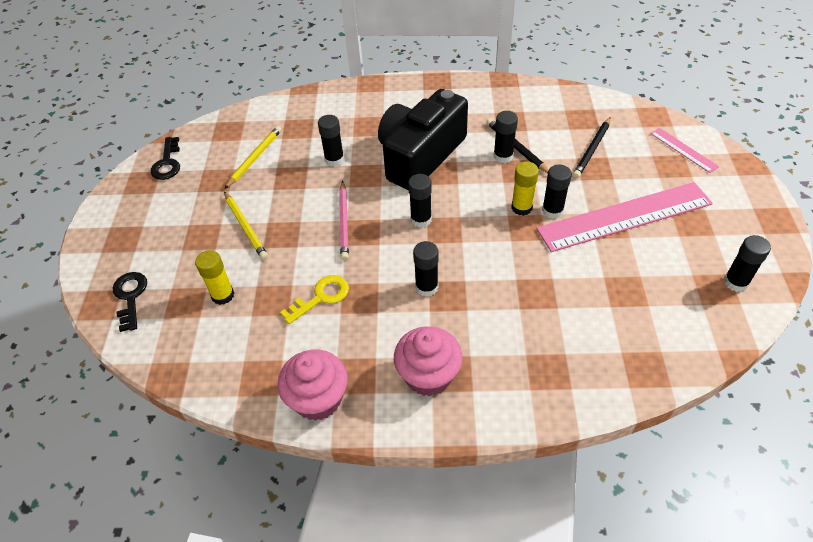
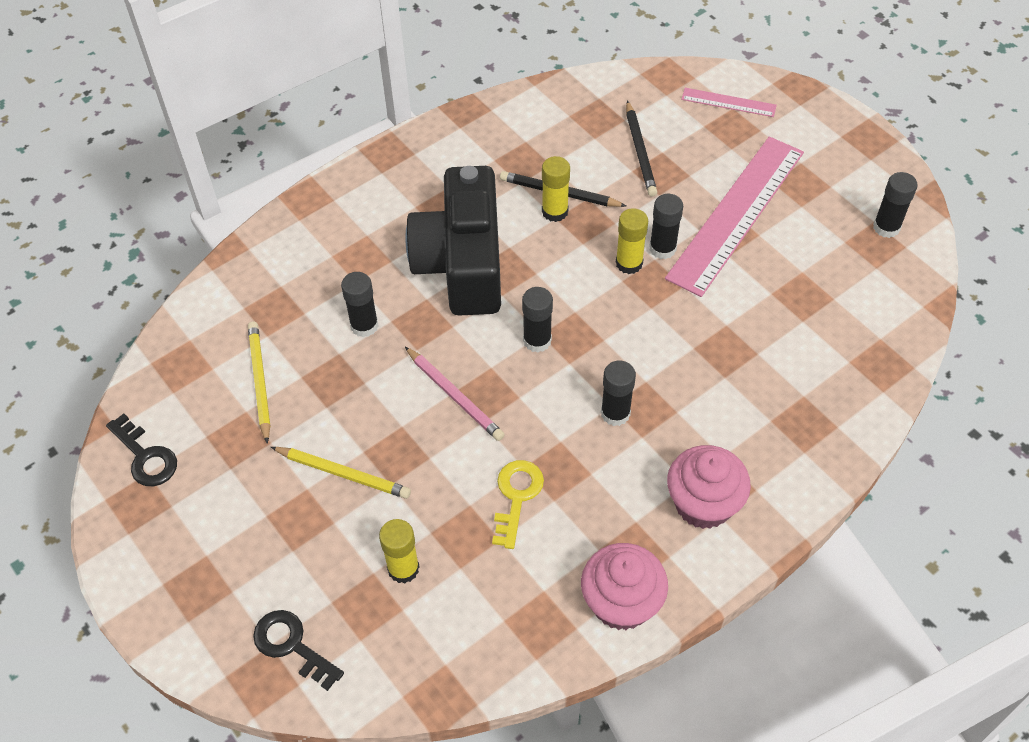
camera: 40 degrees left, 5 degrees up
black glue stick [494,111,518,163] -> yellow glue stick [542,156,570,222]

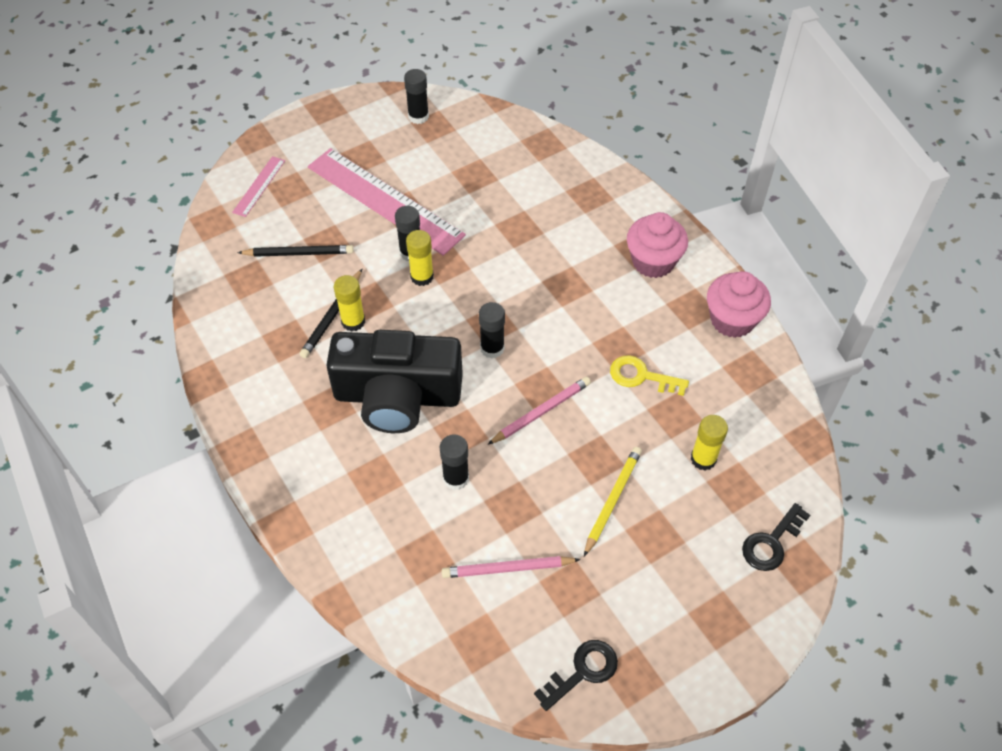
camera: 85 degrees left, 0 degrees up
yellow pencil [248,322,270,444] -> pink pencil [442,556,581,578]
black glue stick [601,361,636,426] -> none

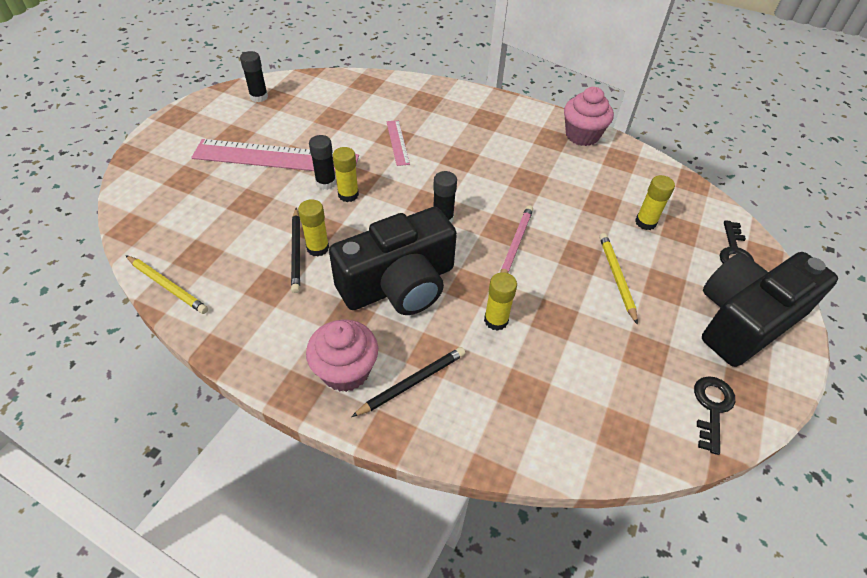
camera: 35 degrees left, 5 degrees down
pink ruler [232,156,285,217] -> pink ruler moved to [387,120,410,166]
black pencil [238,245,354,257] -> black pencil moved to [351,347,465,417]
black glue stick [440,434,469,490] -> yellow glue stick [484,272,517,331]
pink pencil [442,556,581,578] -> none
yellow key [610,355,689,396] -> none
pink cupcake [627,212,688,278] -> pink cupcake moved to [306,319,378,392]
none -> yellow pencil [125,255,208,314]
none -> black camera [702,252,838,367]

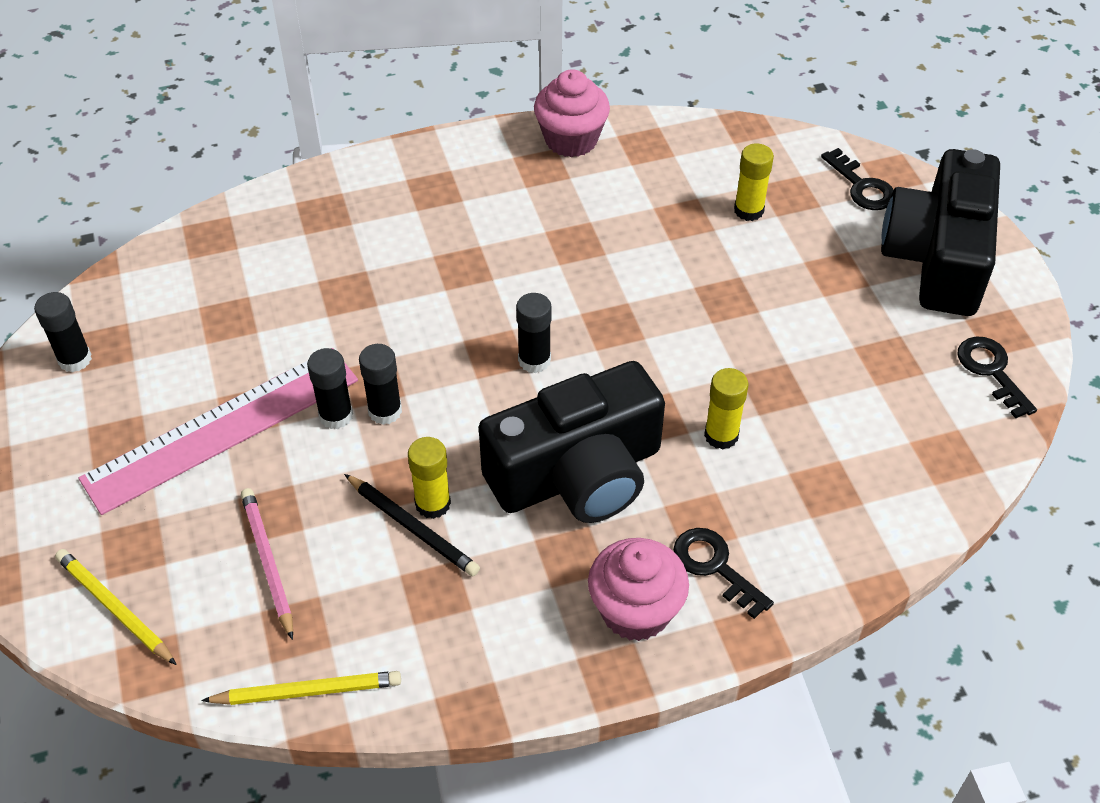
camera: 40 degrees left, 0 degrees up
black camera [329,207,457,315] -> black camera turned 45 degrees clockwise [479,361,665,523]
yellow glue stick [332,147,359,202] -> black glue stick [359,344,402,425]
black pencil [351,347,465,417] -> black key [673,528,774,619]
pink ruler [387,120,410,166] -> none
pink pencil [500,205,533,273] -> pink pencil moved to [241,488,293,640]
yellow pencil [599,233,638,325] -> yellow pencil moved to [55,549,177,665]

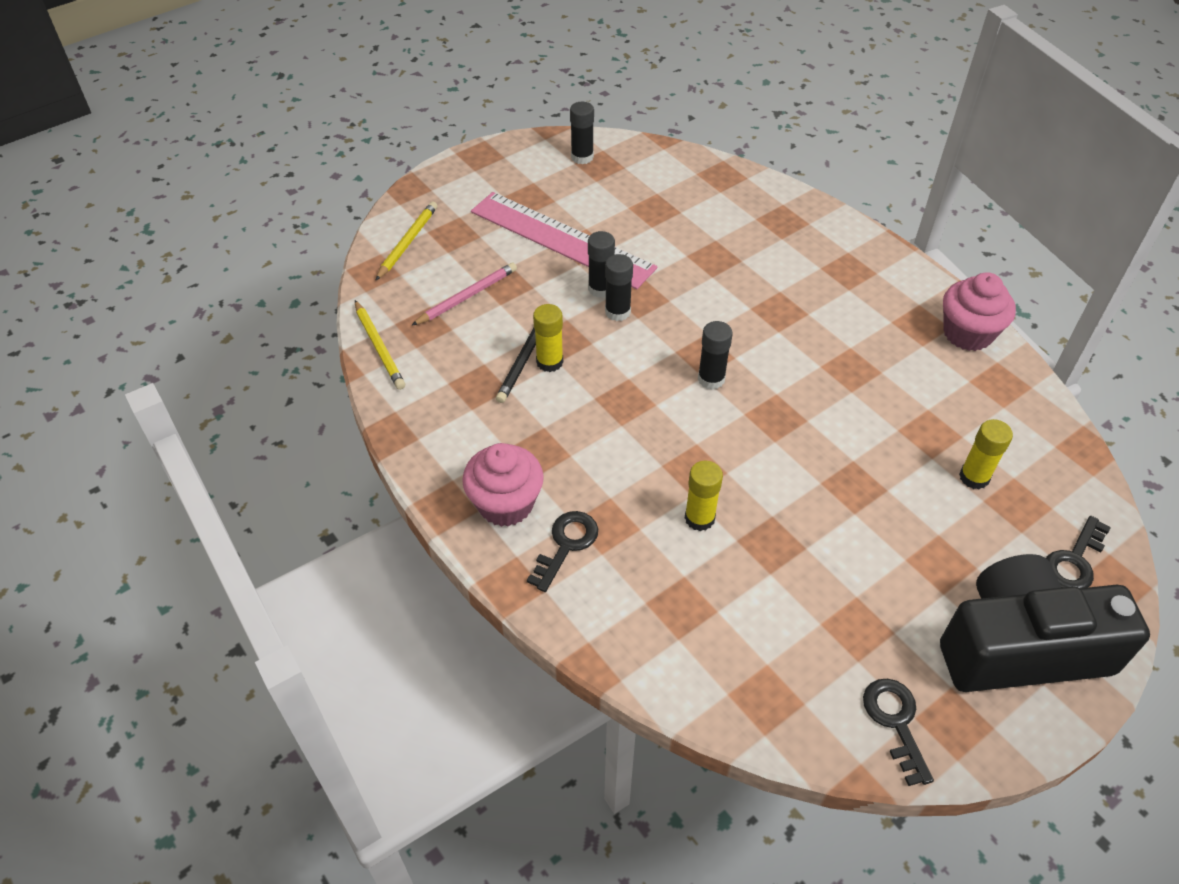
camera: 70 degrees right, 0 degrees up
black camera [479,361,665,523] -> none
black key [957,337,1037,419] -> black key turned 60 degrees counterclockwise [863,679,934,786]

